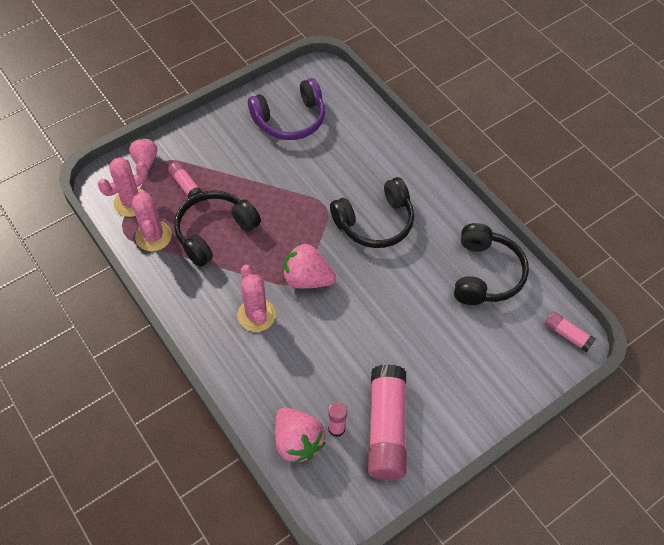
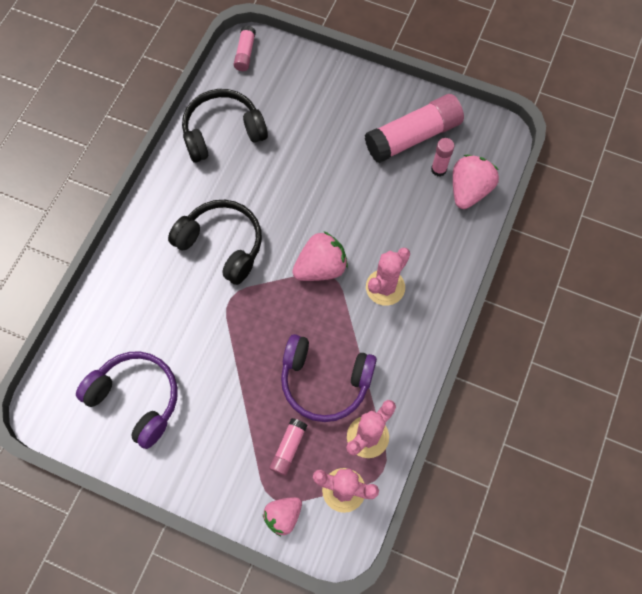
camera: 120 degrees left, 10 degrees up
black headphones [174,190,261,267] -> purple headphones [281,334,377,422]
pink strawberry [283,243,336,289] -> pink strawberry turned 105 degrees counterclockwise [292,231,348,281]

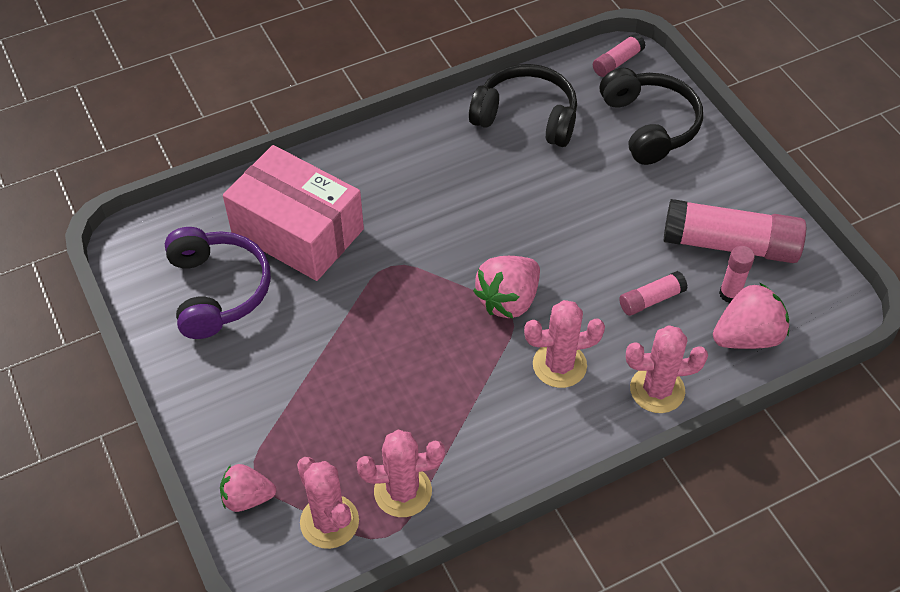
camera: 40 degrees right, 15 degrees down
black headphones [168,200,262,285] -> black headphones moved to [600,68,703,165]
pink glue stick [269,418,307,476] -> pink glue stick moved to [619,271,688,316]
purple headphones [281,334,377,422] -> none
pink strawberry [292,231,348,281] -> pink strawberry turned 120 degrees clockwise [473,256,540,318]
none -> pink box [223,145,364,281]
none -> pink cactus [626,325,708,413]

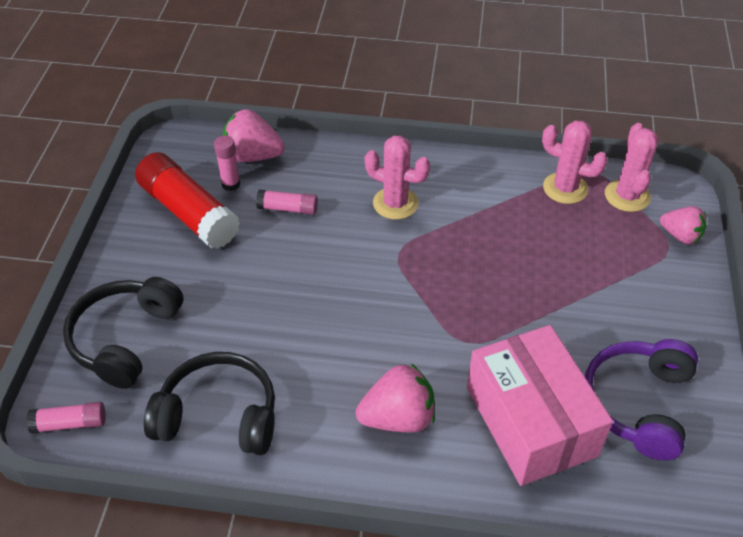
camera: 145 degrees left, 5 degrees down
black headphones [469,64,577,147] -> black headphones turned 135 degrees clockwise [144,352,275,455]
pink strawberry [473,256,540,318] -> pink strawberry moved to [356,364,435,433]
pink cactus [626,325,708,413] -> none
pink glue stick [663,199,806,263] -> red glue stick [135,152,240,249]

